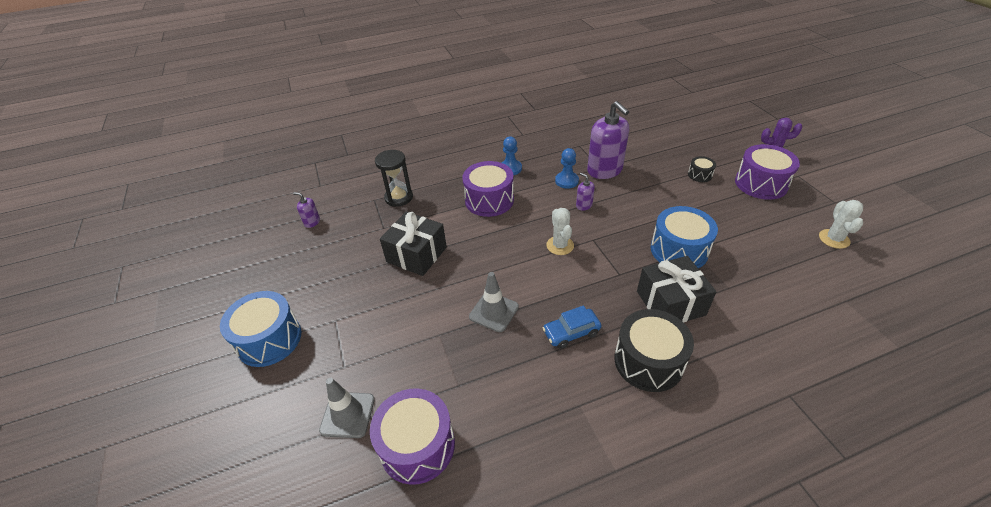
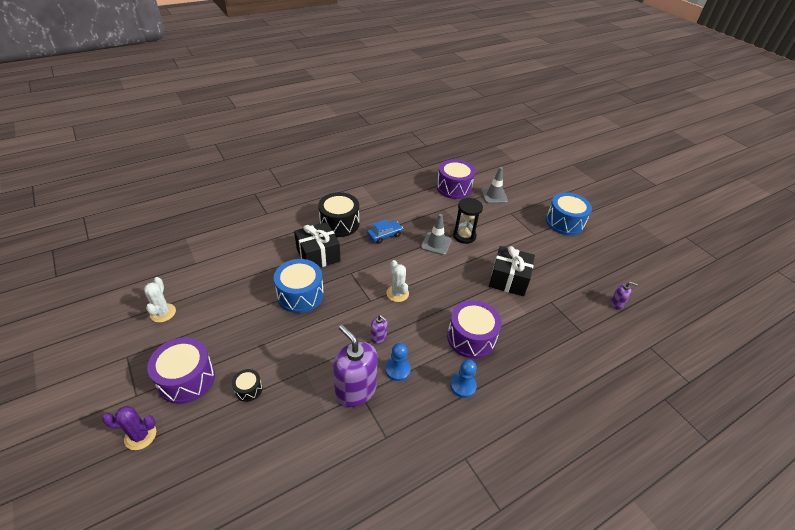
camera: 165 degrees right, 0 degrees up
black hourglass [375,150,413,207] -> black hourglass moved to [453,198,483,244]

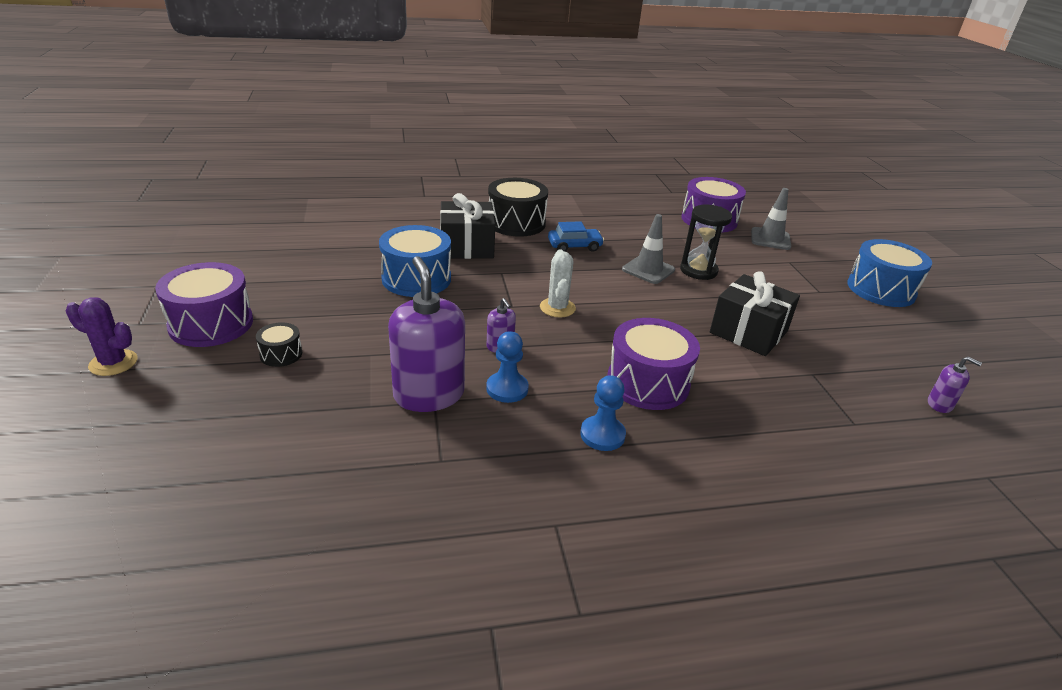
camera: 20 degrees right, 10 degrees down
white cactus [144,277,176,323] -> none

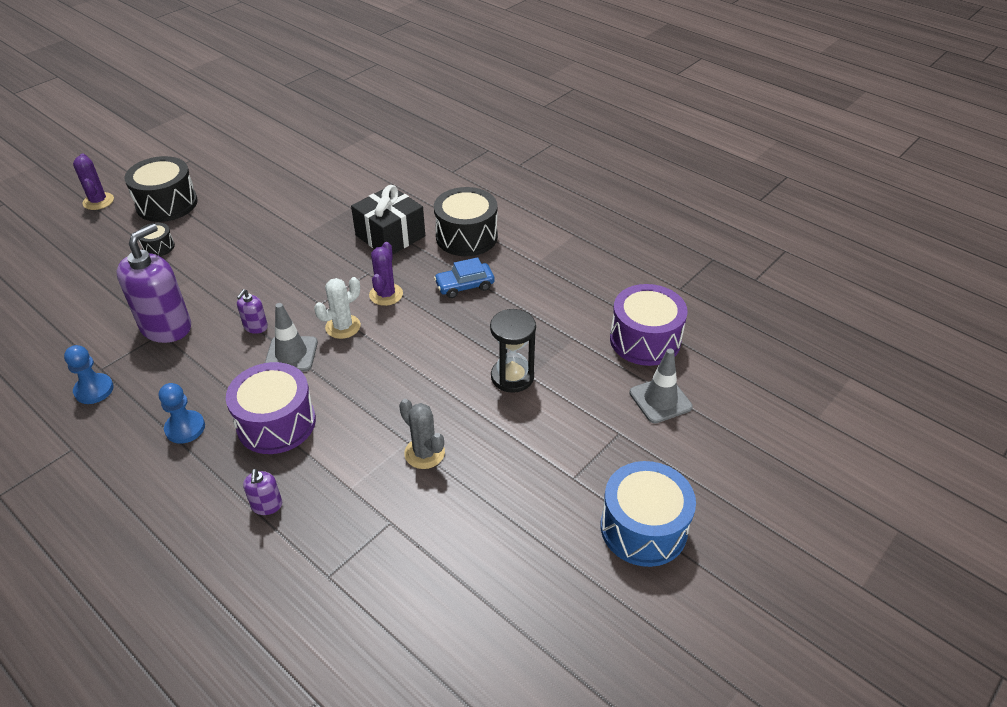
camera: 55 degrees right, 10 degrees up
purple drum [155,262,253,347] -> black drum [124,156,198,222]
blue drum [379,225,451,297] -> none
blue pawn [486,331,529,403] -> blue pawn moved to [64,345,114,404]
blue car [548,221,604,252] -> blue car turned 120 degrees clockwise [434,257,495,298]
grey traffic cone [622,214,675,284] -> grey traffic cone moved to [265,303,318,372]
black gift [710,271,800,356] -> grey cactus [399,399,445,469]
purple soap dispenser [928,356,982,413] -> purple soap dispenser moved to [243,469,282,515]
none -> purple cactus [369,242,403,306]

